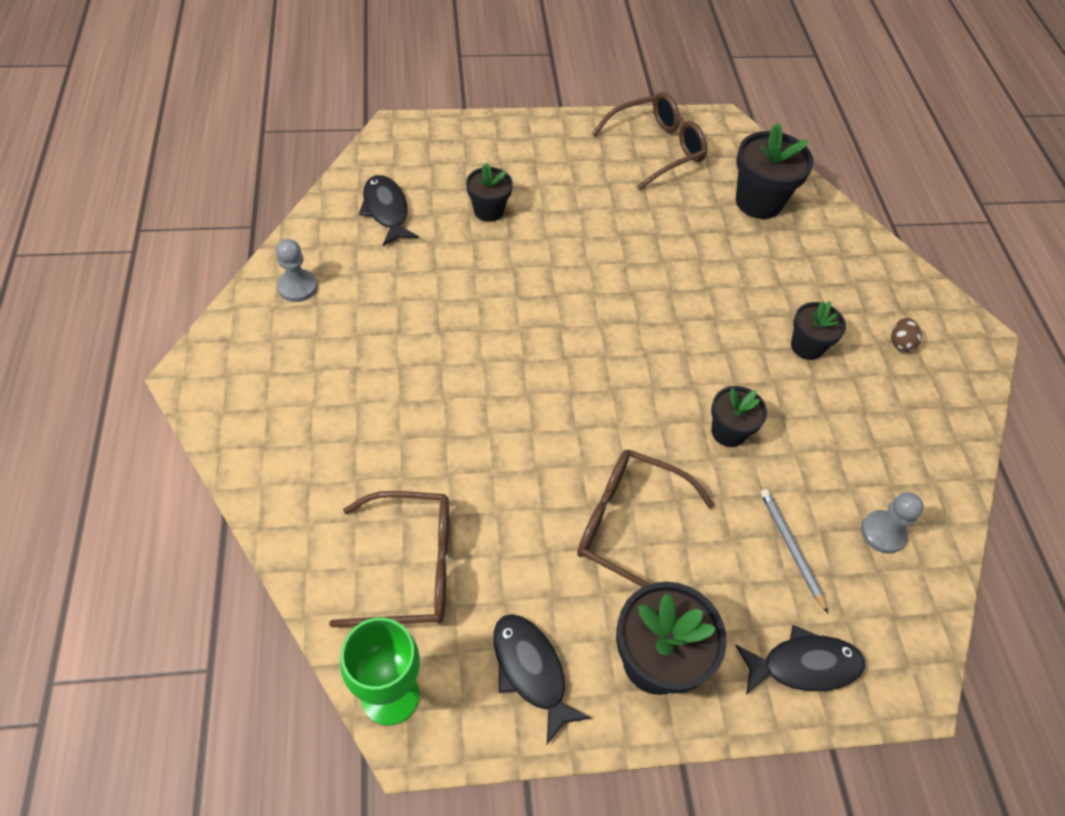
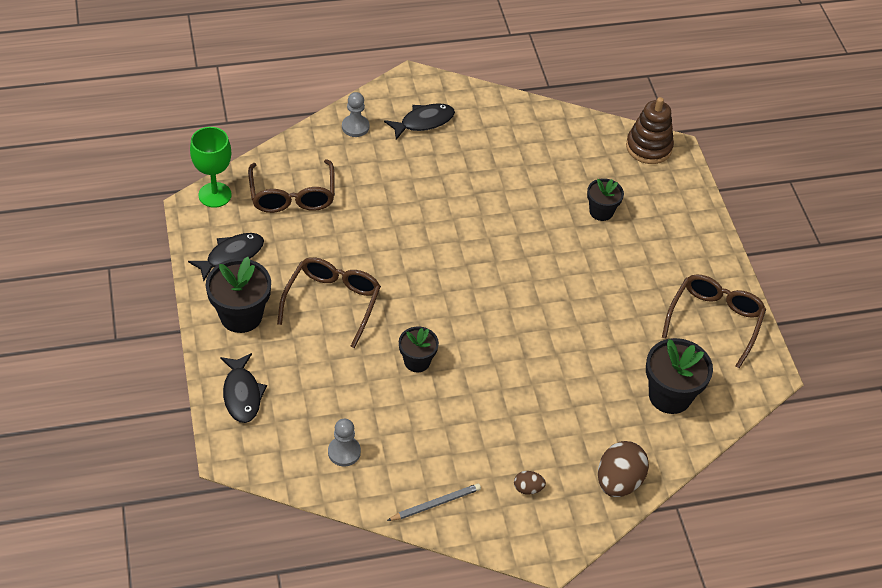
camera: 85 degrees right, 5 degrees down
grey pawn [276,239,317,302] -> grey pawn moved to [342,92,369,137]
black fish [359,175,419,246] -> black fish moved to [384,103,455,140]
brown glasses [592,92,708,190] -> brown glasses turned 120 degrees counterclockwise [662,274,766,368]
grey pencil [760,489,828,614] -> grey pencil moved to [387,483,481,521]
black flower pot [791,301,846,360] -> none
none -> brown egg [598,441,649,497]
none -> brown stacking toy [626,97,674,164]

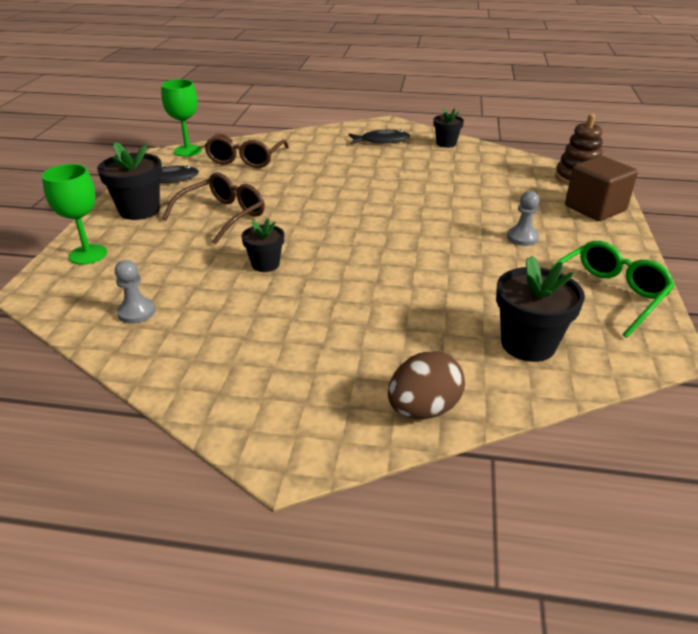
camera: 25 degrees right, 15 degrees down
black fish [220,353,267,423] -> green goblet [42,164,107,265]
grey pawn [342,92,369,137] -> grey pawn moved to [507,191,539,246]
grey pencil [387,483,481,521] -> none
brown egg [514,471,546,495] -> none
black flower pot [587,178,624,221] -> black flower pot moved to [433,108,464,148]
brown glasses [662,274,766,368] -> green glasses [551,241,675,338]
none -> brown cube [565,156,638,221]

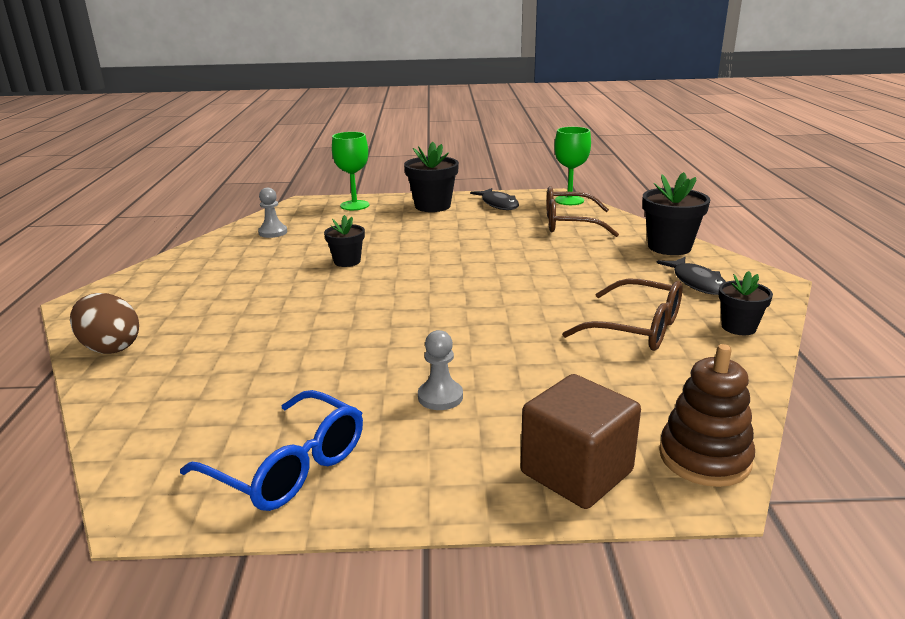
camera: 80 degrees right, 10 degrees down
brown glasses [162,172,265,245] -> brown glasses moved to [562,278,682,351]
black flower pot [496,255,585,362] -> black flower pot moved to [642,172,710,255]
green glasses [551,241,675,338] -> blue glasses [180,390,363,511]

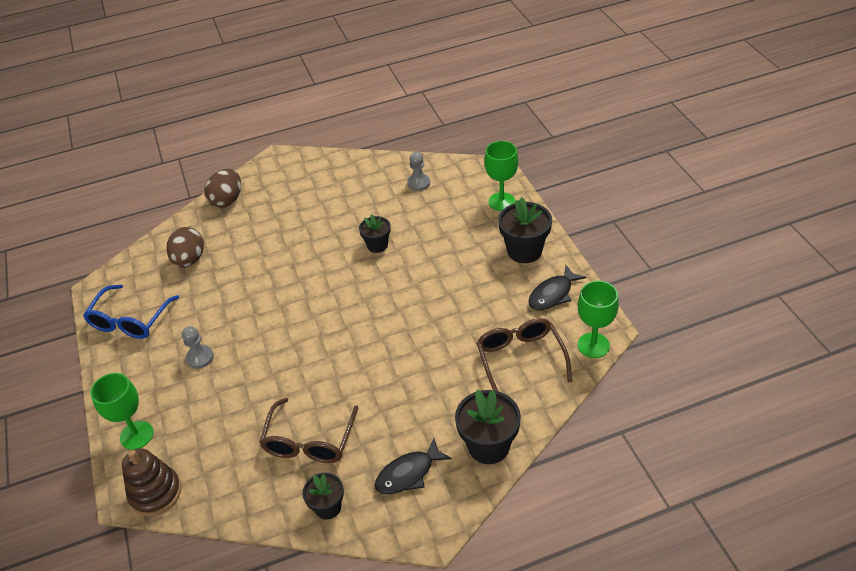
camera: 75 degrees right, 20 degrees up
brown cube [521,374,641,509] -> green goblet [90,373,154,450]
none -> brown egg [167,227,204,268]

